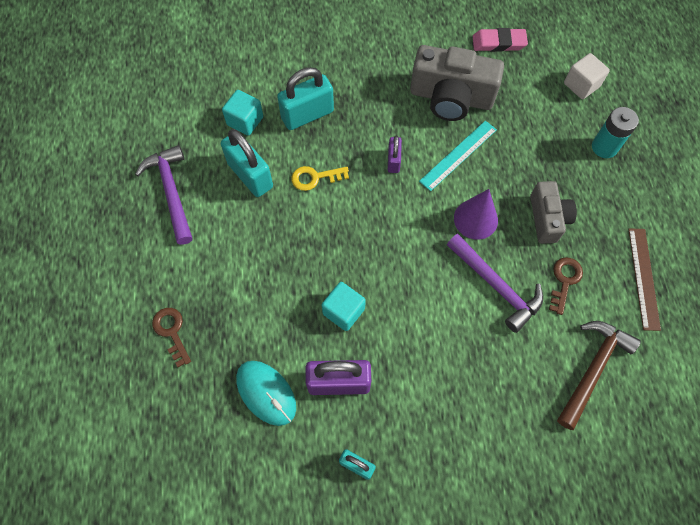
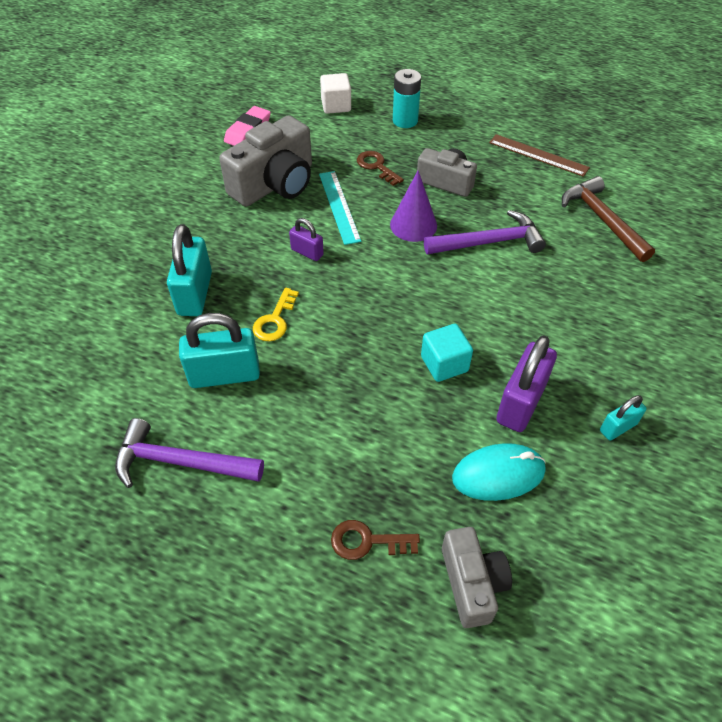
camera: 60 degrees left, 15 degrees down
turquoise cube [222,90,263,136] -> none
brown key [549,257,583,315] -> brown key moved to [357,151,404,186]
none -> grey camera [442,527,512,628]

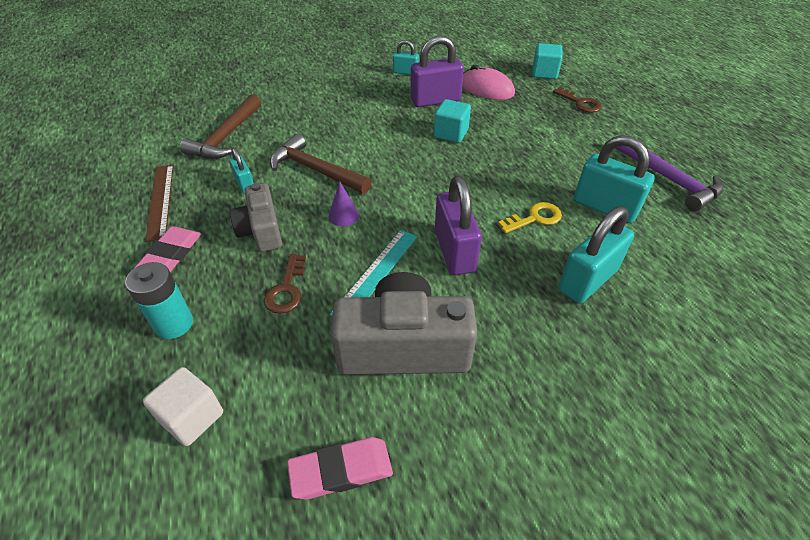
camera: 135 degrees left, 5 degrees down
purple padlock [289,218,324,261] -> purple padlock [435,176,482,275], size x1.85
purple cone [390,171,437,242] -> purple cone [329,181,359,226], size x0.61
purple hammer [424,210,546,254] -> brown hammer [270,134,372,194]
grey camera [442,527,512,628] -> turquoise cube [532,43,563,79]
turquoise mouse [452,443,546,501] -> pink mouse [462,65,515,100]
none -> pink eraser [134,226,201,272]
none -> turquoise padlock [229,147,254,194]

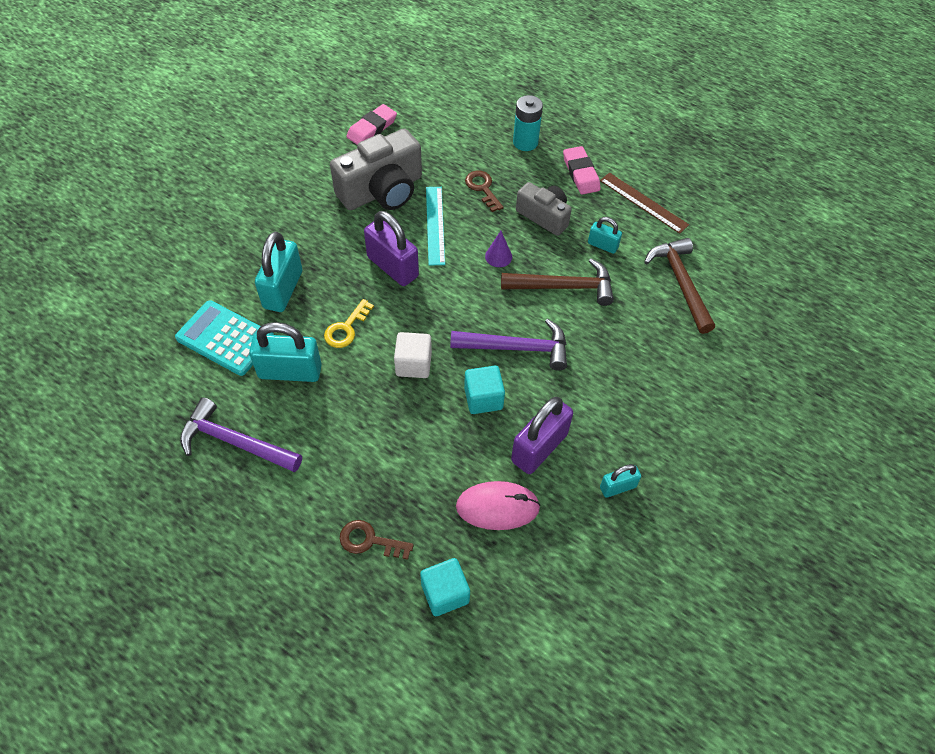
camera: 145 degrees right, 10 degrees up
white cube [143,367,223,446] -> white cube moved to [394,332,432,378]
none -> turquoise calculator [175,300,274,376]
none -> purple hammer [450,319,567,371]

